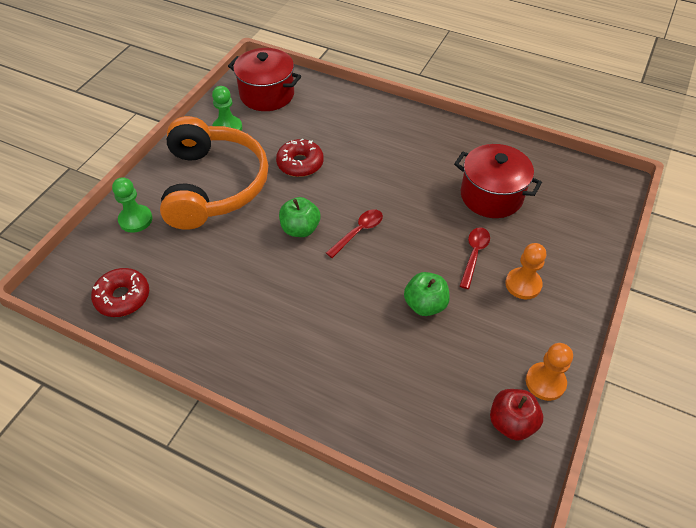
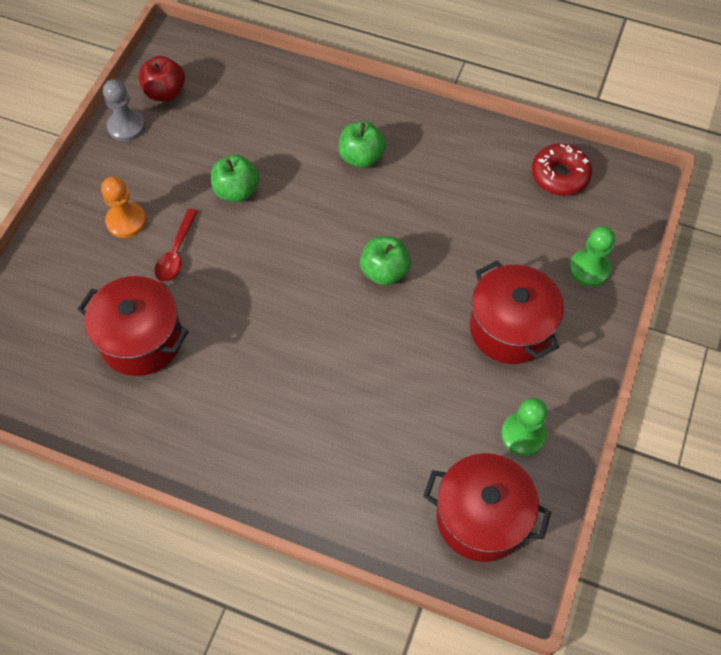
camera: 175 degrees right, 10 degrees up
orange headphones [160,116,268,230] -> red pot [470,261,564,364]
red donut [276,139,324,177] -> none
red spoon [326,209,383,258] -> none
orange pawn [526,343,573,401] -> grey pawn [103,79,145,142]
none -> green apple [339,121,386,168]

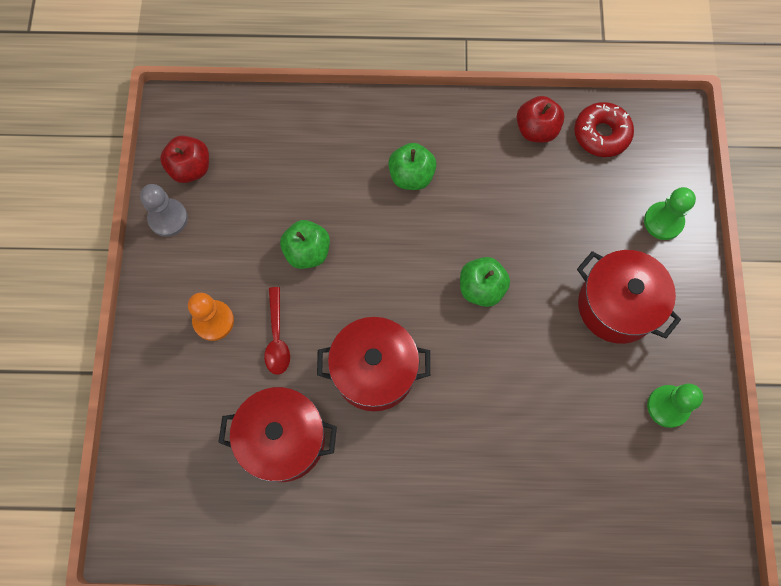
camera: 20 degrees left, 10 degrees up
red pot [423,453,551,562] -> red pot moved to [317,317,430,411]
none -> red apple [516,96,564,143]

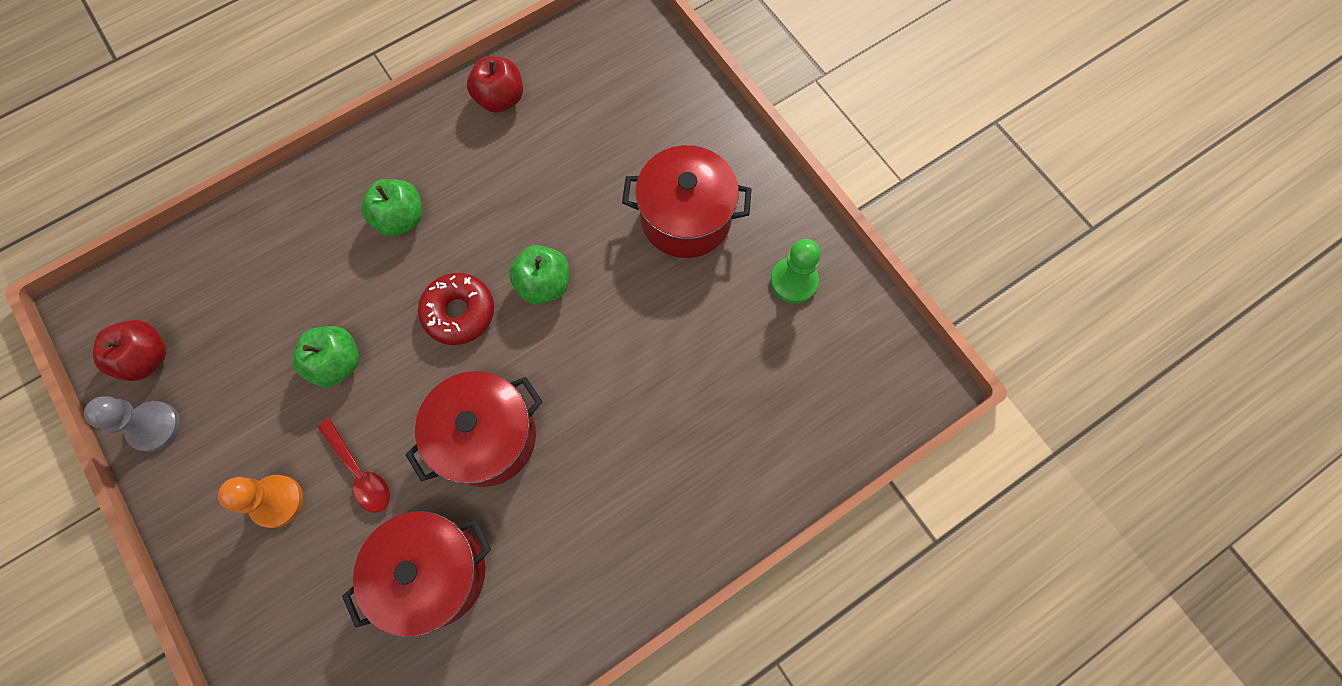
camera: 35 degrees left, 0 degrees up
red donut [574,102,634,157] -> red donut moved to [418,273,494,345]
green pawn [644,187,696,240] -> none

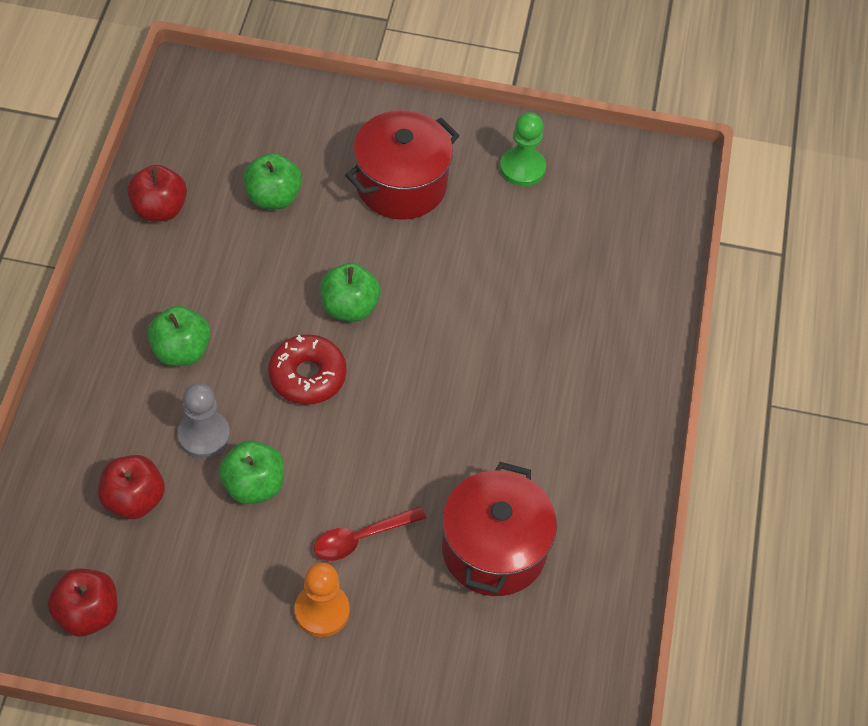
camera: 50 degrees left, 15 degrees down
grey pawn [84,396,180,452] -> grey pawn moved to [178,383,230,458]
red spoon [317,418,390,513] -> red spoon turned 150 degrees clockwise [314,506,426,561]
red pot [405,371,542,487] -> none
none -> red apple [98,455,165,519]
none -> green apple [244,153,302,209]

